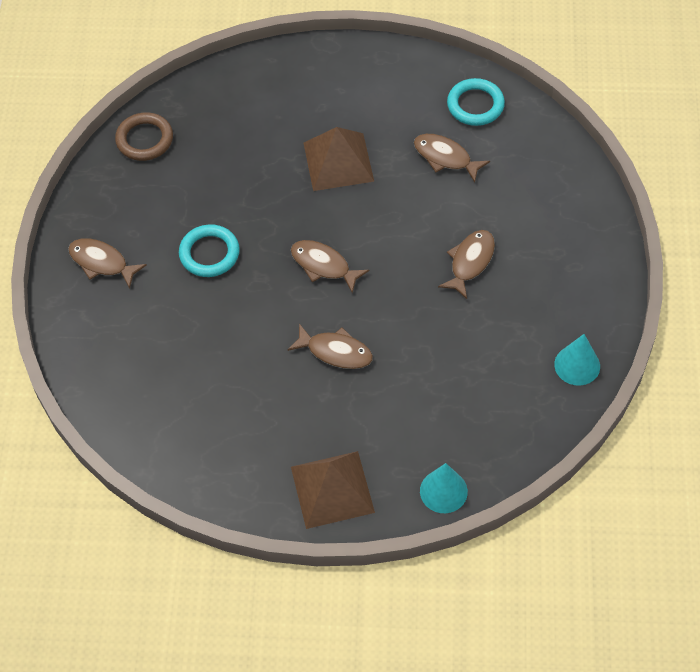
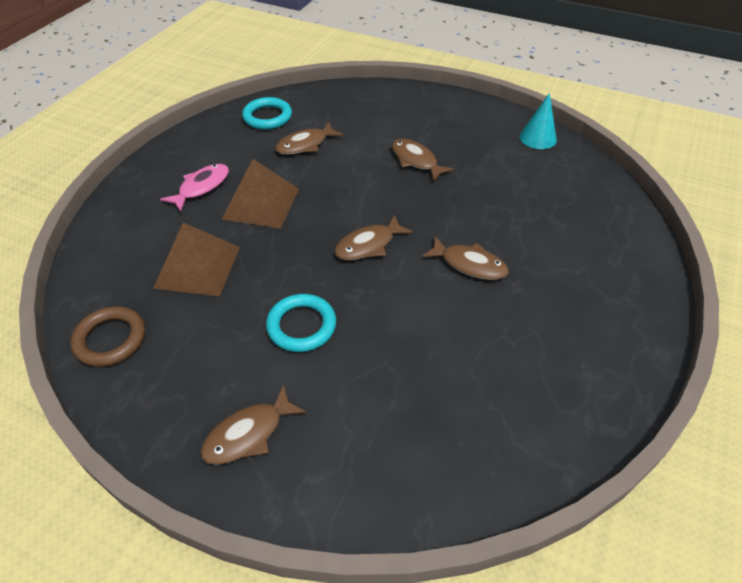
camera: 70 degrees left, 10 degrees down
brown fish [287,324,373,369] -> brown fish turned 75 degrees clockwise [422,236,509,280]
brown pyramid [291,451,375,529] -> brown pyramid moved to [153,223,240,296]
turquoise cone [420,463,468,513] -> none
none -> pink fish [160,164,229,212]

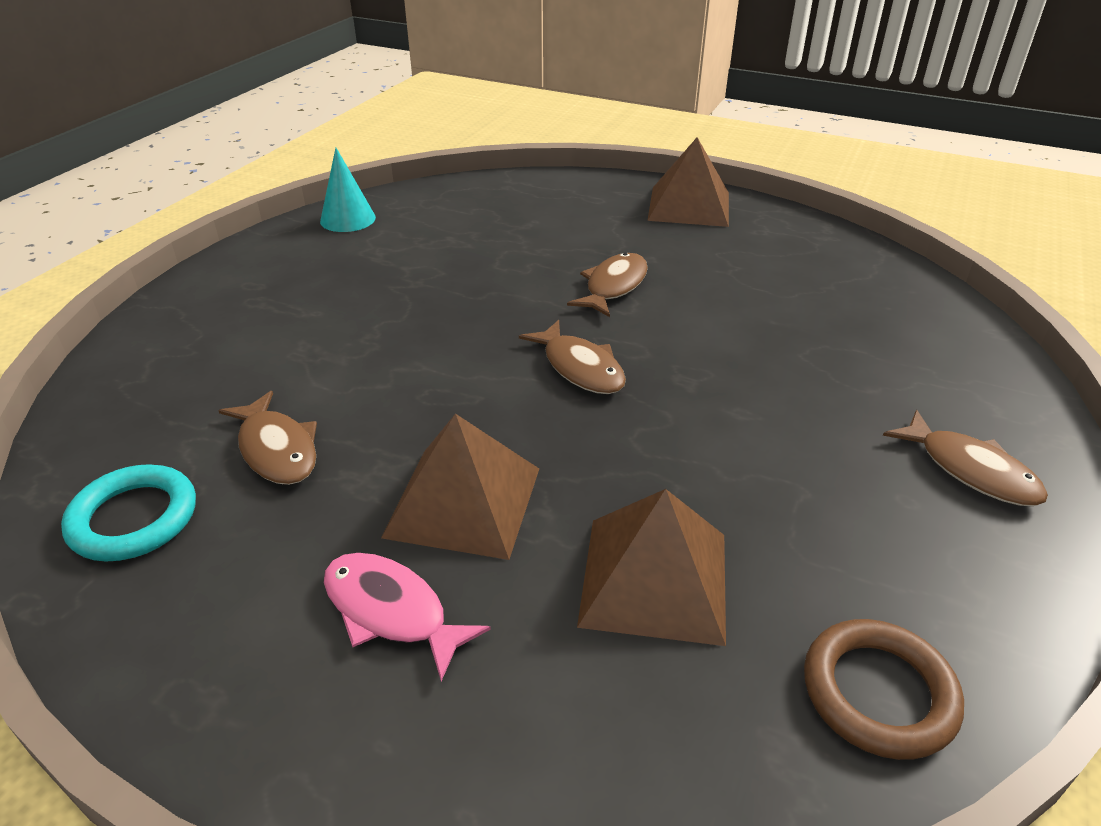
camera: 90 degrees left, 10 degrees down
turquoise ring [266,294,336,352] -> none
brown fish [392,139,454,181] -> none
none -> brown pyramid [647,137,729,227]

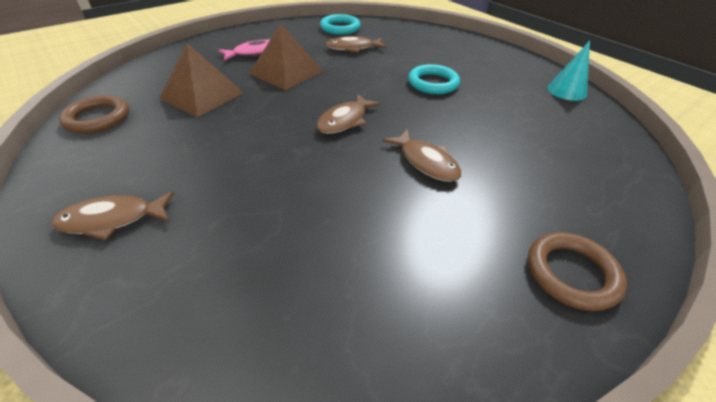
camera: 115 degrees right, 5 degrees up
brown fish [519,320,626,394] -> brown fish turned 45 degrees counterclockwise [317,94,381,134]
brown pyramid [647,137,729,227] -> brown ring [528,232,627,311]
none -> turquoise ring [408,64,460,94]

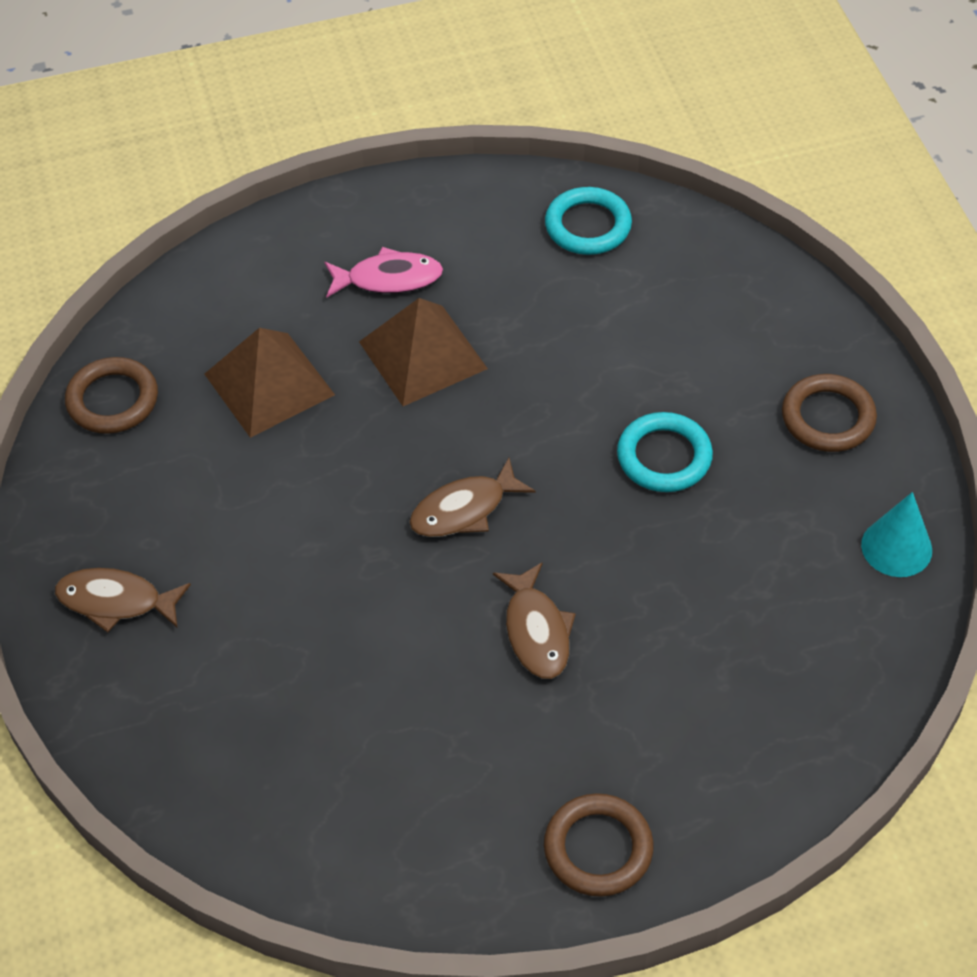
camera: 25 degrees right, 10 degrees up
brown fish [326,36,387,52] -> none
none -> brown ring [782,374,877,452]

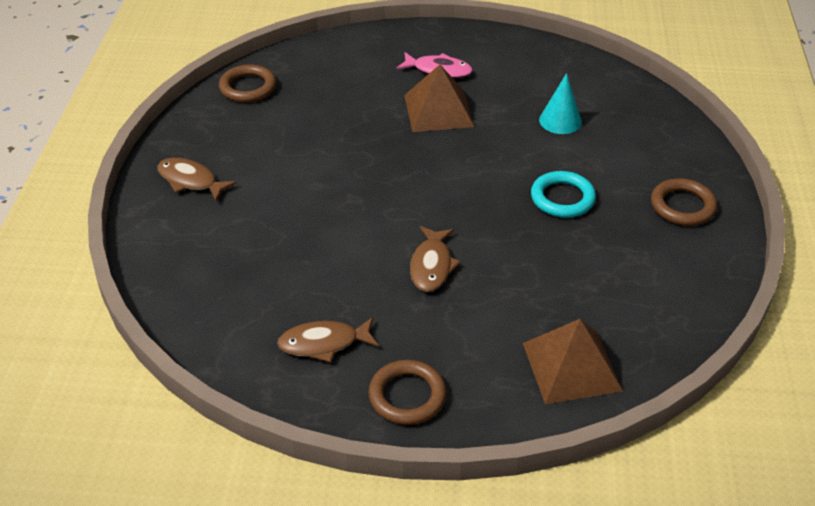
camera: 20 degrees right, 10 degrees down
brown pyramid [205,328,335,438] -> brown pyramid moved to [523,319,623,404]
brown fish [409,458,535,537] -> brown fish moved to [277,317,379,363]
turquoise ring [545,187,632,255] -> none
turquoise cone [861,492,932,577] -> turquoise cone moved to [539,73,582,134]

